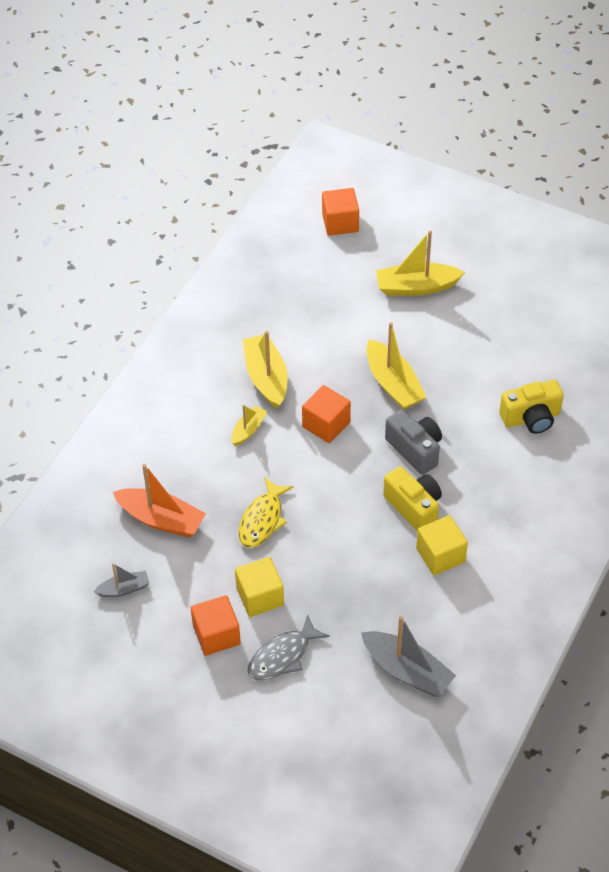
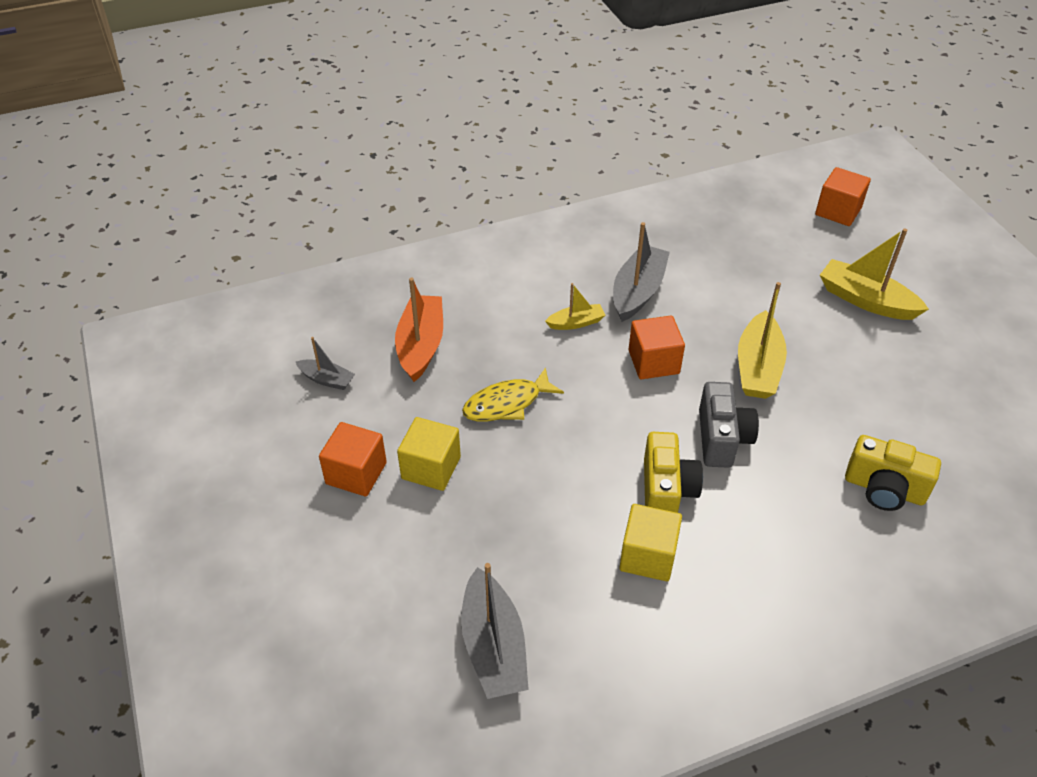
camera: 40 degrees right, 5 degrees down
orange boat [113,464,206,537] -> orange boat turned 150 degrees counterclockwise [395,278,443,382]
yellow boat [243,331,288,409] -> grey boat [613,222,670,322]
grey fish [248,614,330,681] -> none

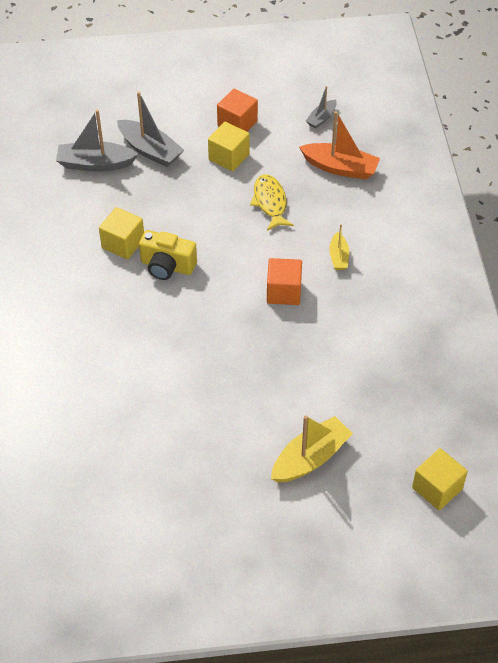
camera: 105 degrees right, 5 degrees up
grey boat [613,222,670,322] -> grey boat moved to [117,92,184,167]
grey camera [699,382,759,468] -> none
yellow boat [738,282,787,399] -> none
orange cube [815,167,871,226] -> yellow cube [412,448,468,510]
yellow camera [845,435,941,511] -> none

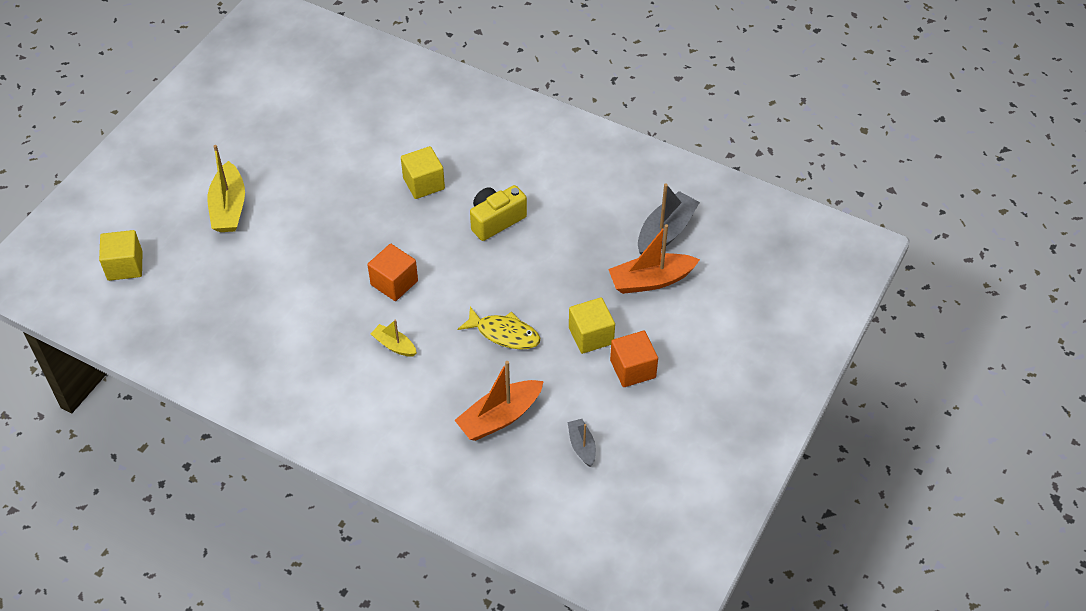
camera: 125 degrees right, 0 degrees up
yellow cube [99,207,144,259] -> yellow cube moved to [401,146,445,199]
grey boat [117,92,184,167] -> orange boat [608,224,700,294]

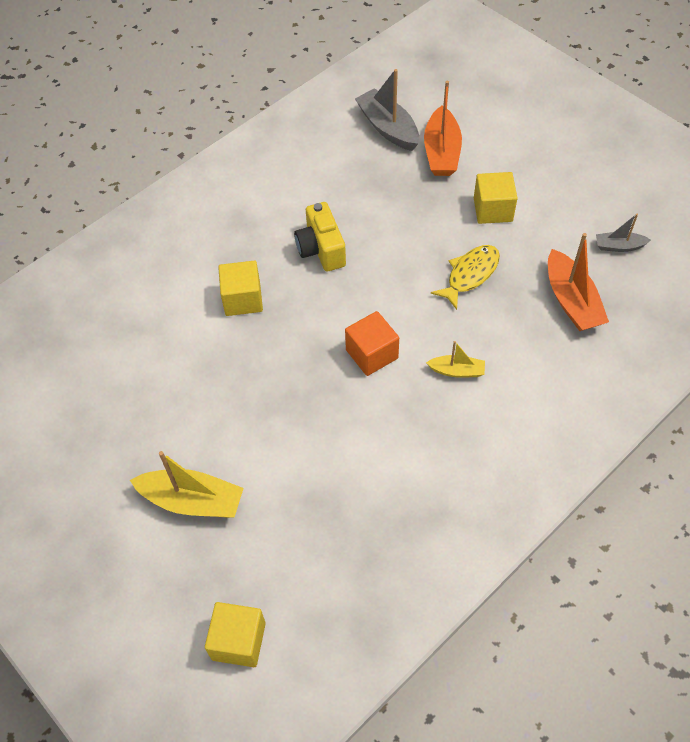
camera: 70 degrees left, 5 degrees up
yellow boat [371,320,417,357] -> yellow boat turned 135 degrees counterclockwise [426,341,485,378]
orange cube [610,331,658,387] -> none

